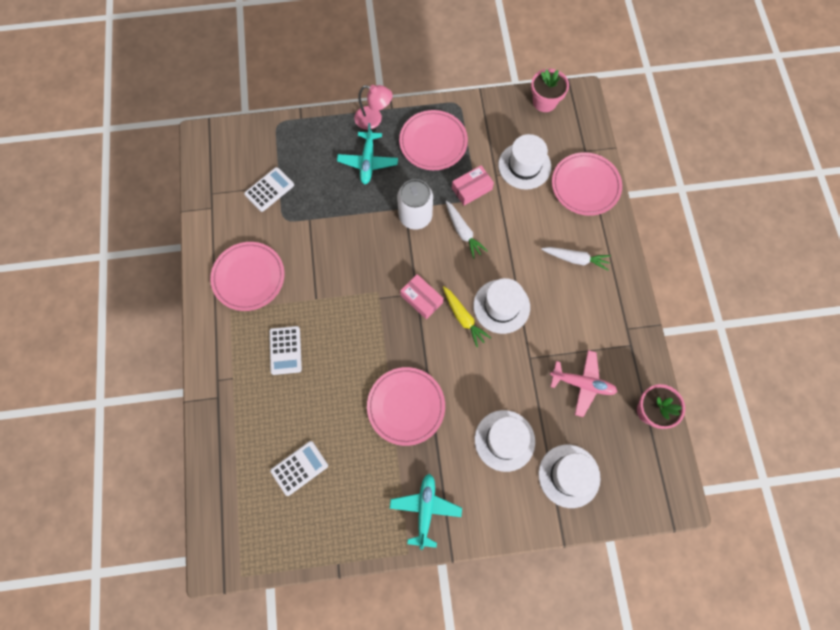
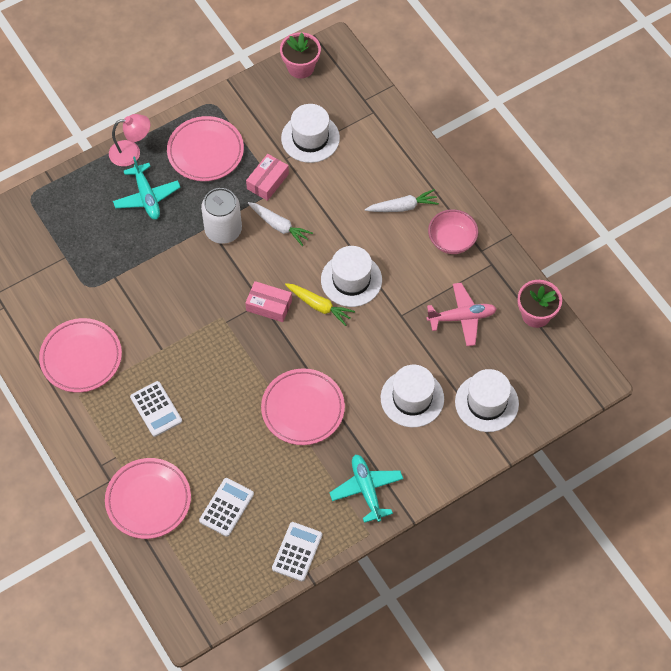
camera: 25 degrees left, 10 degrees down
white calculator [244,167,294,212] -> white calculator moved to [272,522,322,581]
pink plate [552,152,622,216] -> pink plate moved to [105,458,191,539]
none -> pink bowl [428,209,478,254]

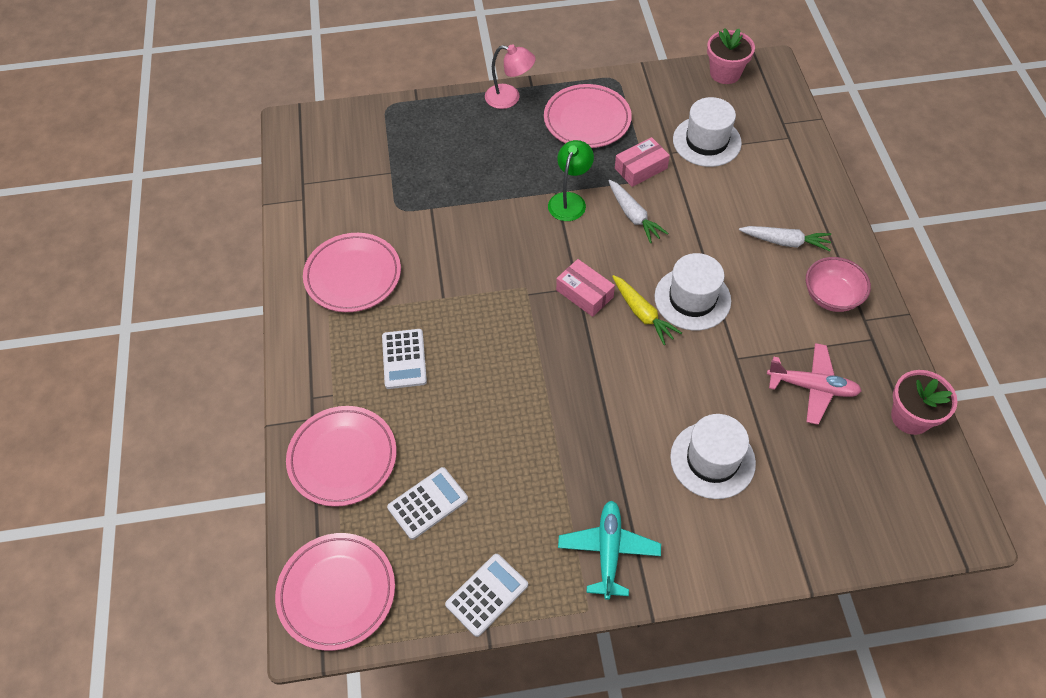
camera: 25 degrees right, 5 degrees down
turquoise plane [113,156,181,219] -> none
white can [201,188,242,244] -> green lamp [548,140,594,221]
pink plate [261,368,345,445] -> pink plate moved to [275,533,395,651]
white hat [455,369,519,432] -> none

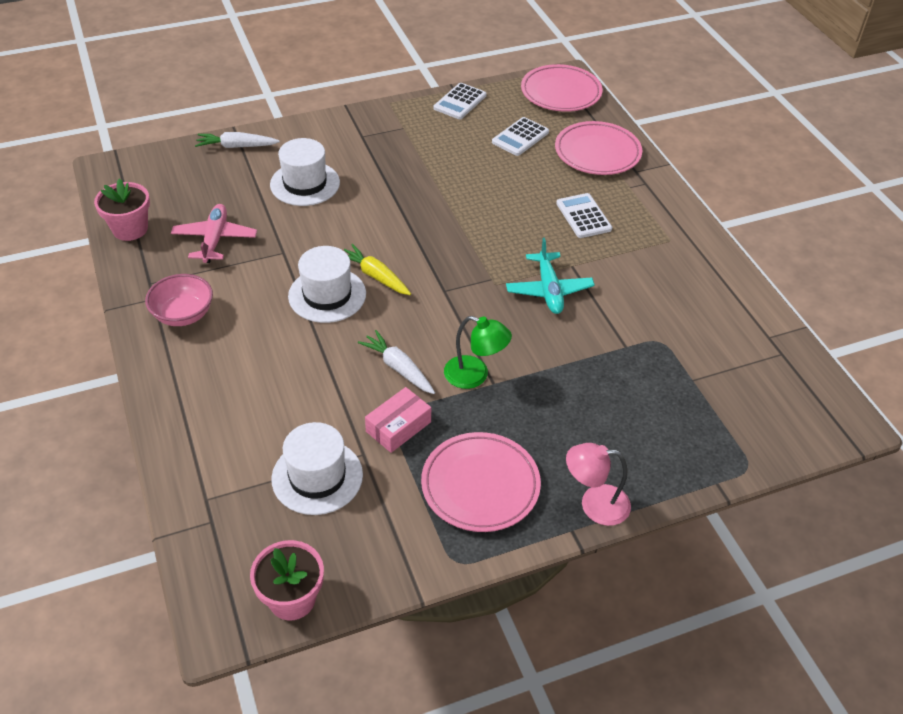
camera: 165 degrees right, 10 degrees down
pink plate [303,233,401,312] -> none
green lamp [548,140,594,221] -> green lamp turned 75 degrees counterclockwise [444,316,512,389]
pink box [556,259,615,317] -> none
turquoise plane [558,501,661,600] -> turquoise plane moved to [506,238,595,314]
white carrot [739,226,831,251] -> white carrot moved to [195,132,280,148]
pink plane [767,343,861,425] -> pink plane turned 90 degrees clockwise [171,204,257,263]

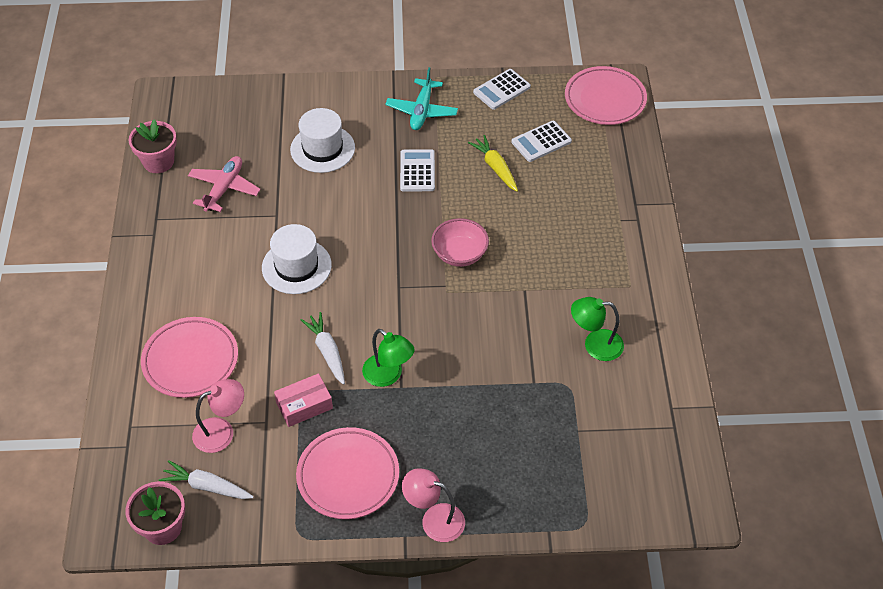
camera: 20 degrees right, 5 degrees up
pink bowl [145,274,213,326] -> pink bowl moved to [431,218,489,267]
white carrot [195,132,280,148] -> white carrot moved to [159,460,254,499]
white hat [271,422,363,515] -> pink lamp [192,379,244,453]
yellow carrot [344,244,411,295] -> yellow carrot moved to [468,135,518,192]
turquoise plane [506,238,595,314] -> turquoise plane moved to [385,67,458,130]
pink plate [555,121,642,175] -> pink plate moved to [141,317,238,398]
white calculator [556,193,612,238] -> white calculator moved to [400,149,435,192]
none -> green lamp [571,297,624,361]

